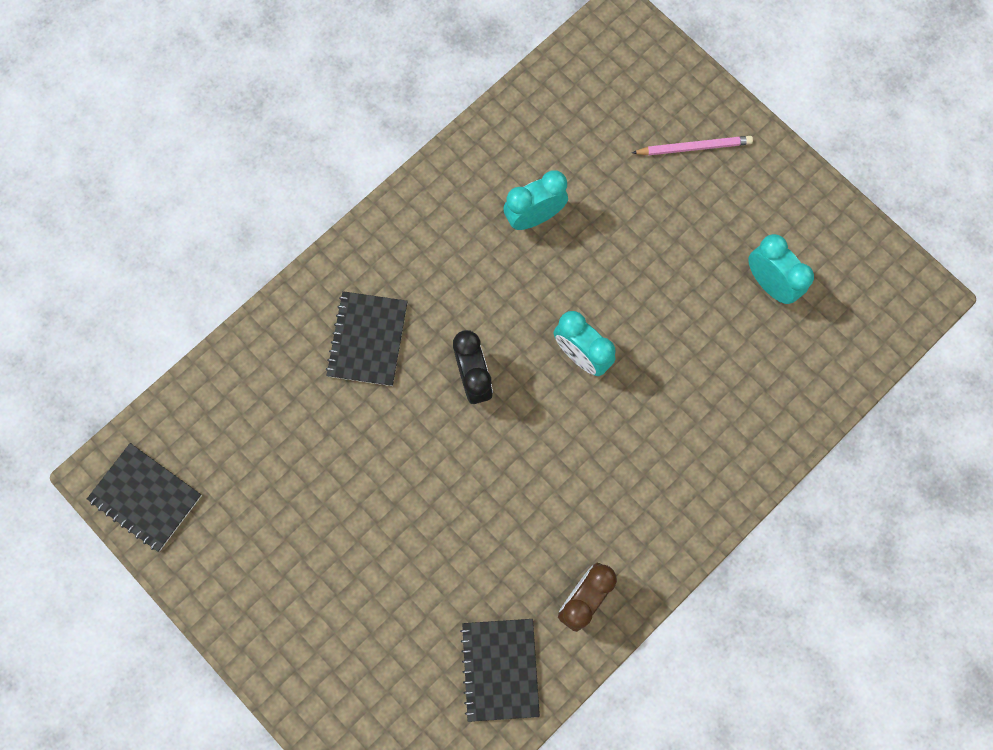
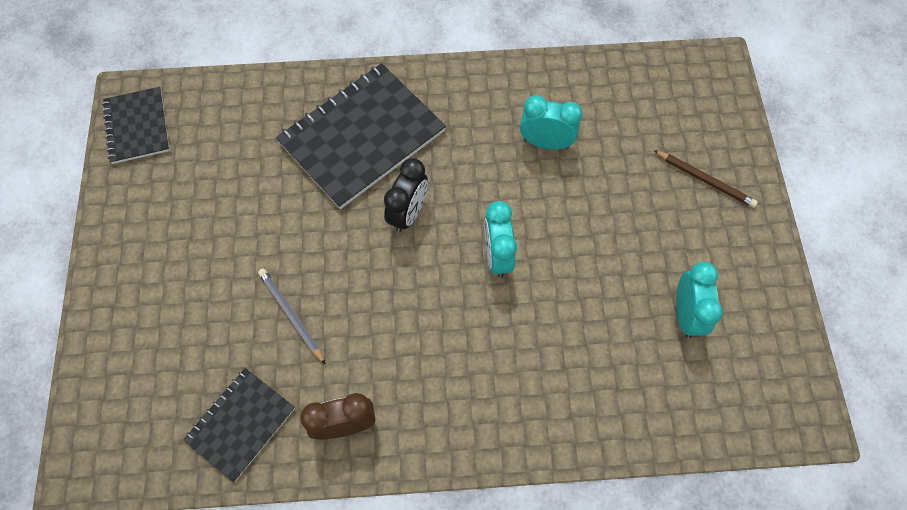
camera: 40 degrees right, 10 degrees down
black notebook [326,291,408,386] -> black notebook [276,63,446,209], size x1.77
pink pencil [632,136,753,156] -> brown pencil [653,150,758,208]
none -> grey pencil [258,268,326,365]

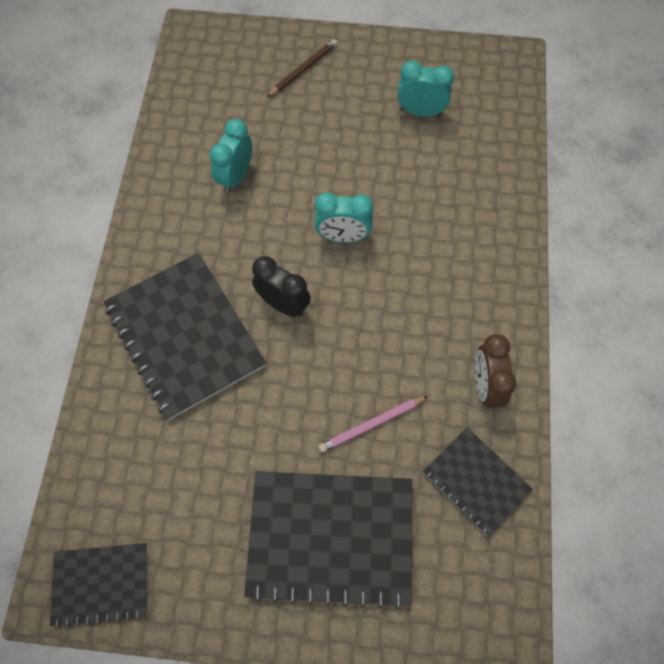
camera: 80 degrees left, 0 degrees up
grey pencil [258,268,326,365] -> pink pencil [318,396,428,452]
none -> black notebook [244,471,412,610]

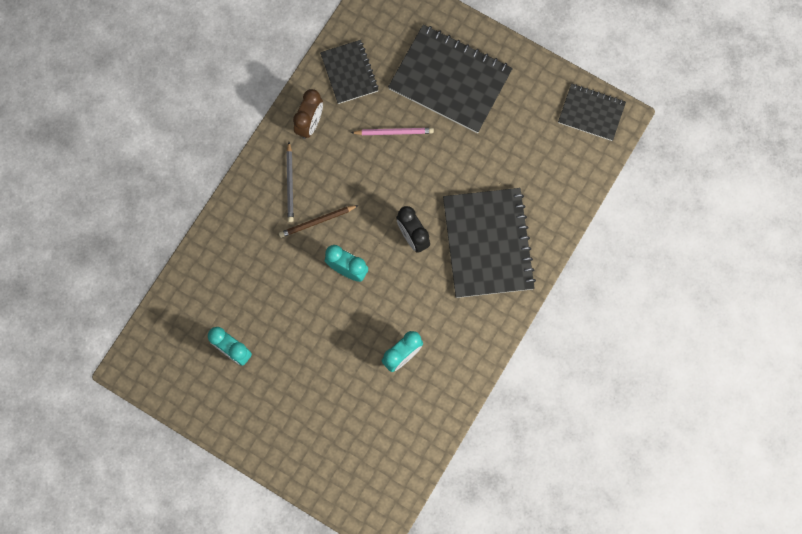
camera: 155 degrees left, 10 degrees up
brown pencil [267,39,337,97] -> brown pencil moved to [279,205,359,238]
none -> grey pencil [286,142,294,222]

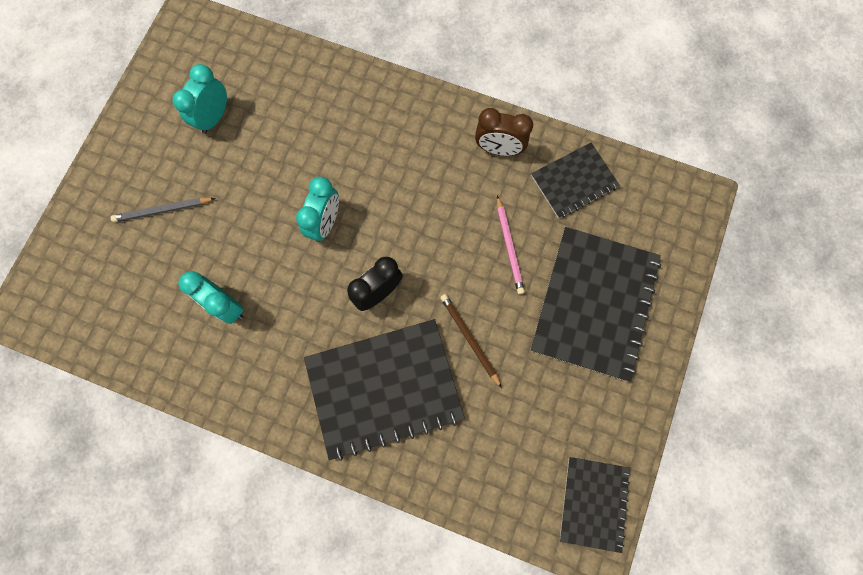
camera: 80 degrees right, 0 degrees up
brown pencil [279,205,359,238] -> brown pencil moved to [440,294,502,388]
grey pencil [286,142,294,222] -> grey pencil moved to [111,197,215,222]

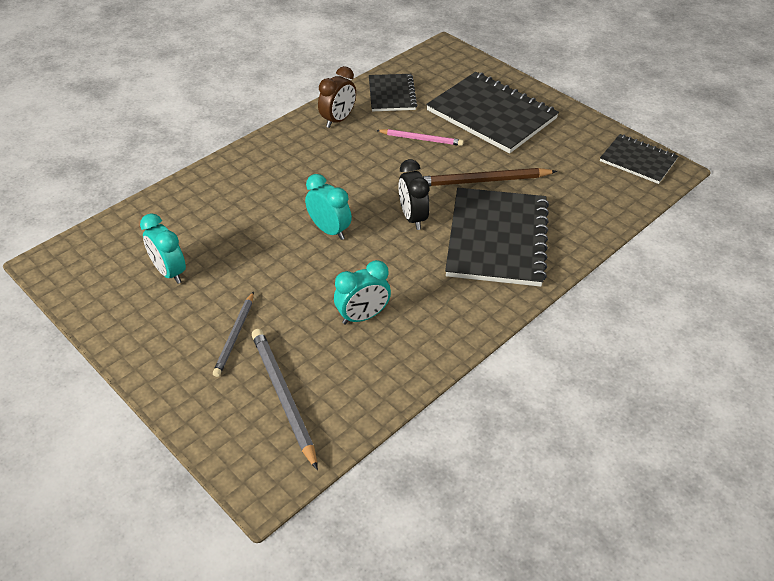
camera: 65 degrees left, 30 degrees down
brown pencil [440,294,502,388] -> brown pencil [423,168,557,186], size x1.54
none -> grey pencil [252,329,318,470]

